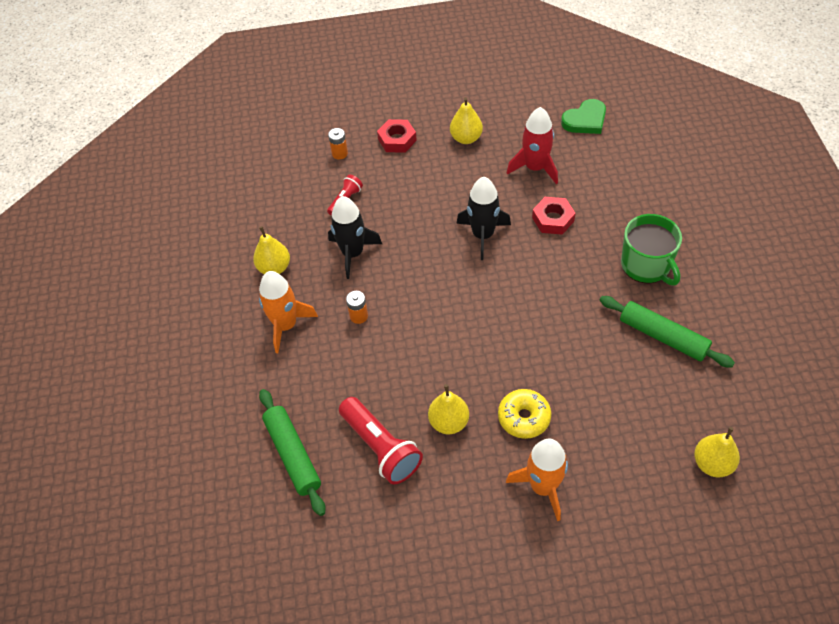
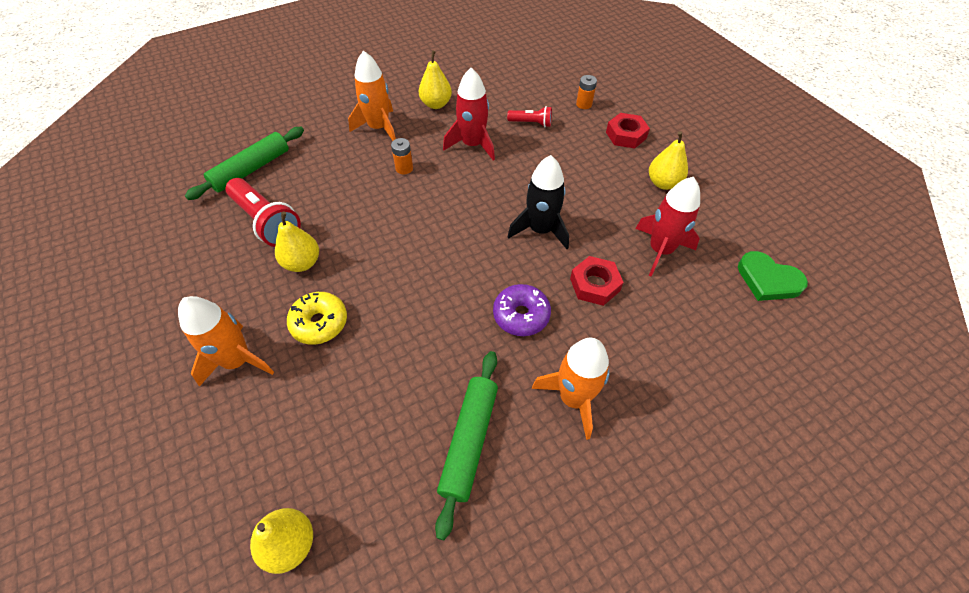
camera: 65 degrees right, 0 degrees up
black rocket [328,196,382,279] -> red rocket [443,68,495,160]
red flashlight [339,397,423,485] -> red flashlight turned 75 degrees counterclockwise [225,178,301,247]
green mug [621,214,682,285] -> orange rocket [532,338,610,440]
none -> purple donut [493,284,551,336]

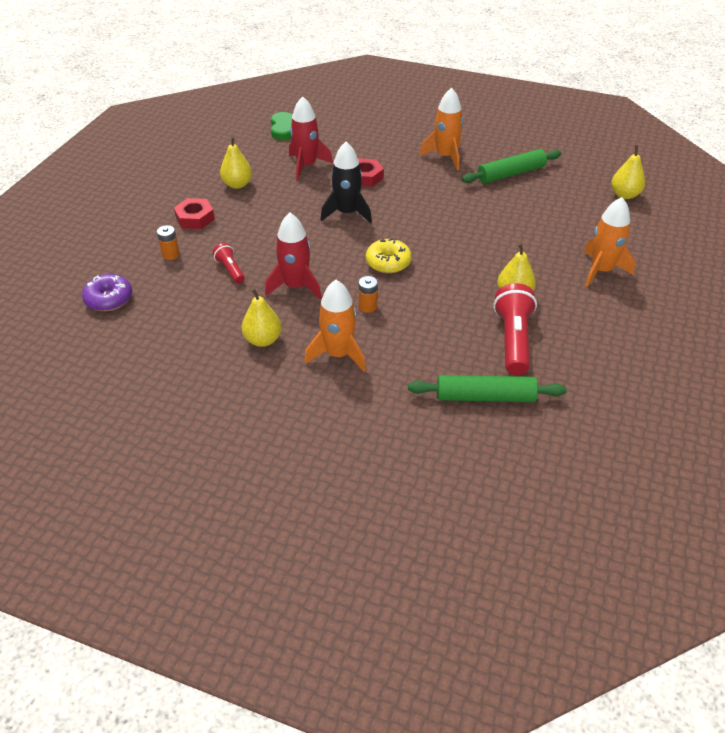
camera: 130 degrees left, 10 degrees down
yellow donut [287,292,347,345] -> yellow donut moved to [366,238,412,273]
purple donut [493,284,551,336] -> purple donut moved to [82,274,132,311]

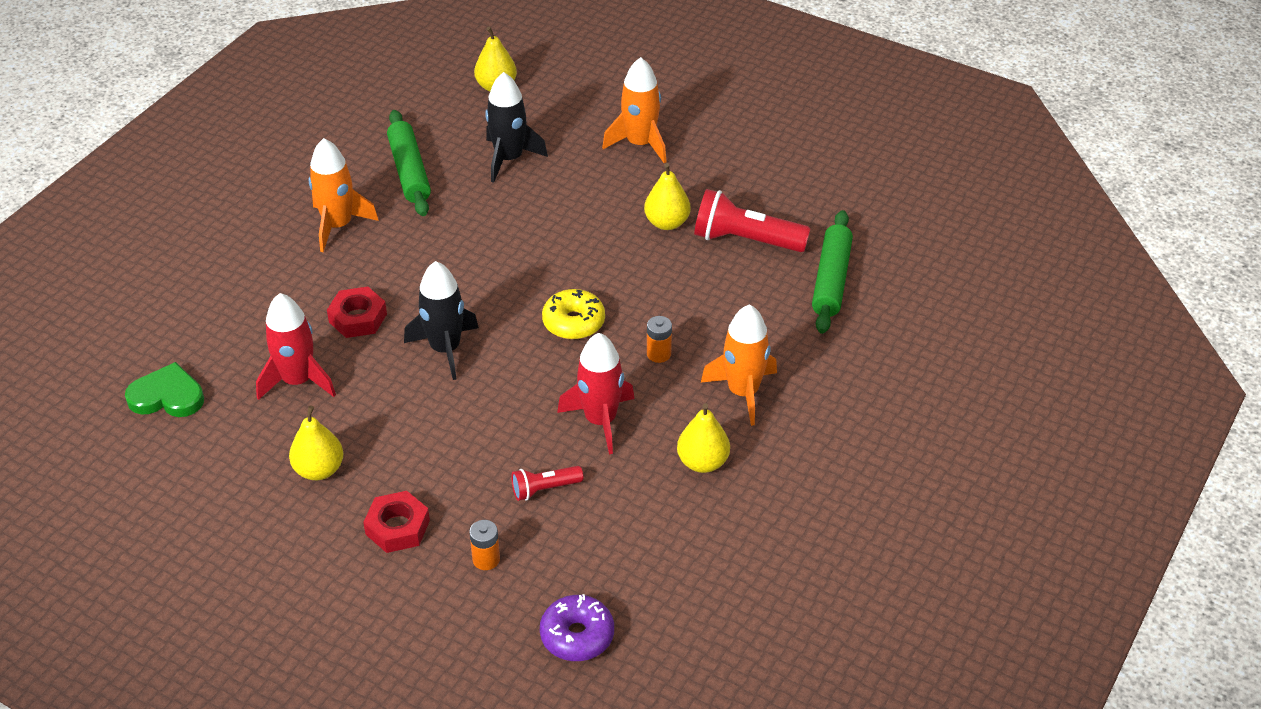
camera: 80 degrees left, 0 degrees up
none -> black rocket [485,72,548,183]

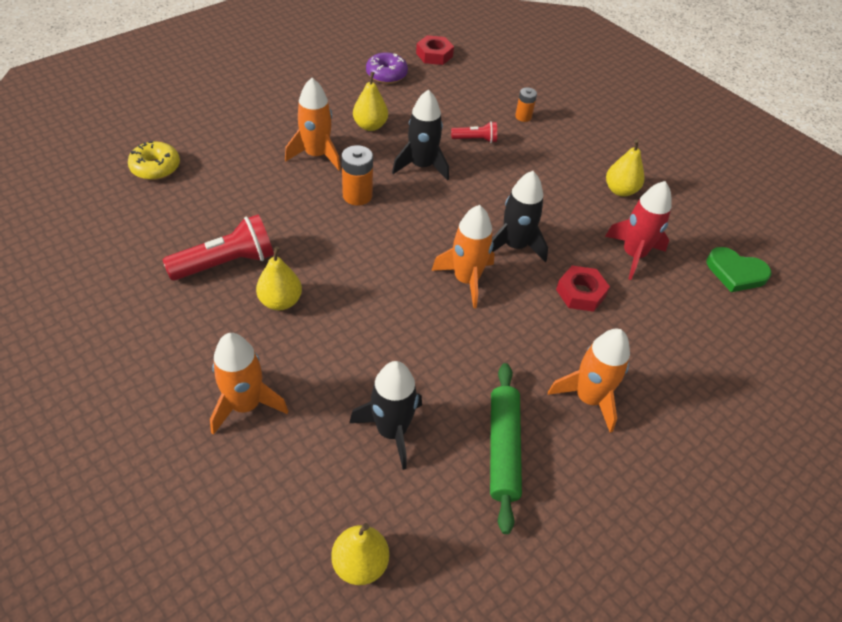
camera: 165 degrees left, 5 degrees up
red nut [363,491,430,553] -> red nut moved to [416,35,454,65]
purple donut [540,594,614,661] -> purple donut moved to [366,53,408,84]
yellow donut [542,289,605,339] -> yellow donut moved to [128,141,180,180]
red rocket [557,333,635,454] -> black rocket [392,89,449,181]
orange battery [647,316,672,363] -> orange battery [342,145,373,206], size x1.57
red flashlight [694,189,811,252] -> red flashlight turned 60 degrees counterclockwise [163,215,274,281]
green rolling pin [812,210,853,334] -> none
none -> orange rocket [432,205,495,309]

